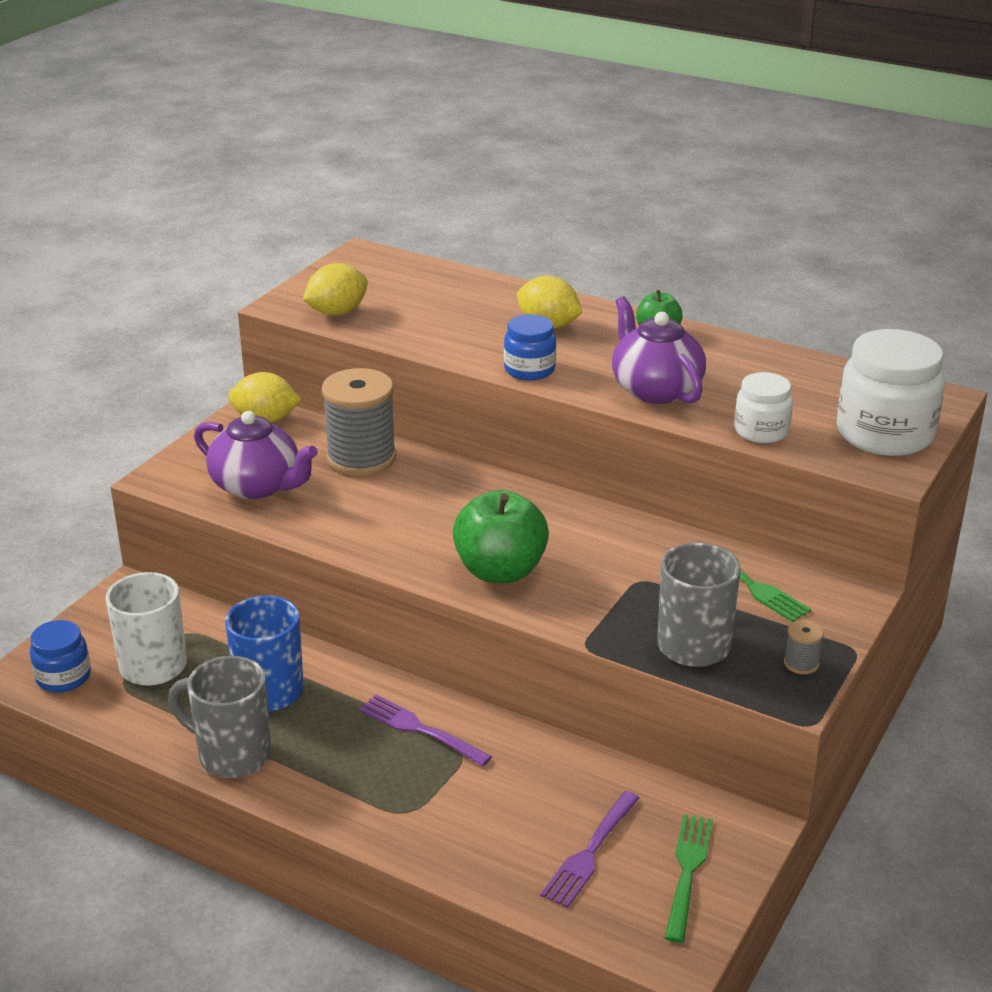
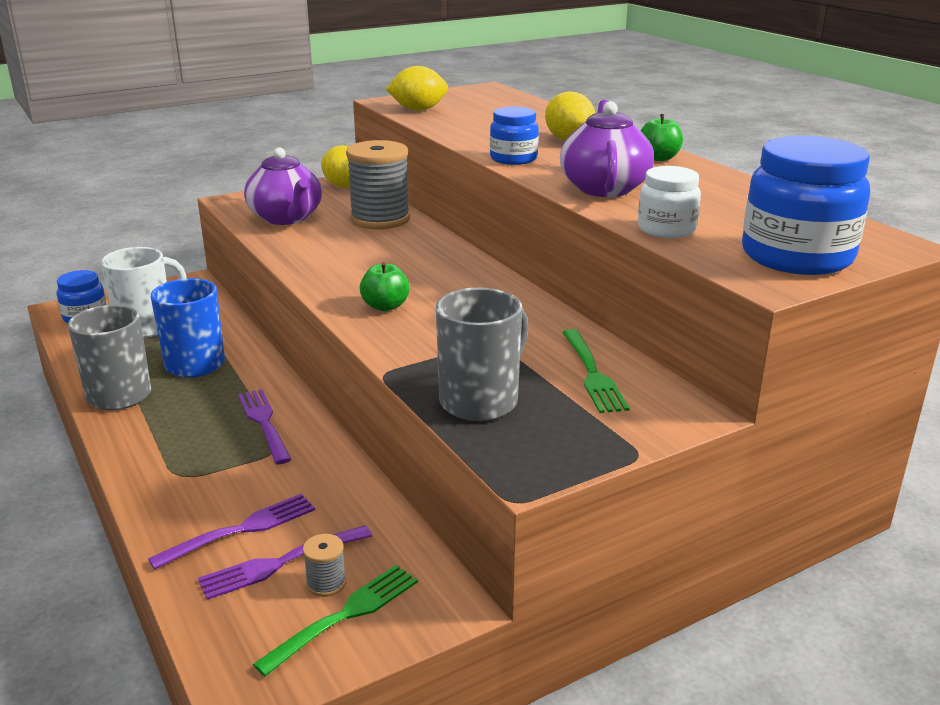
camera: 30 degrees right, 5 degrees down
green apple [453,490,549,583] -> green apple [360,262,410,311], size x0.55
grey spool [784,620,824,674] -> grey spool moved to [303,534,346,597]
white jar [837,329,945,456] -> blue jar [742,135,870,275]
none -> purple fork [148,494,315,570]

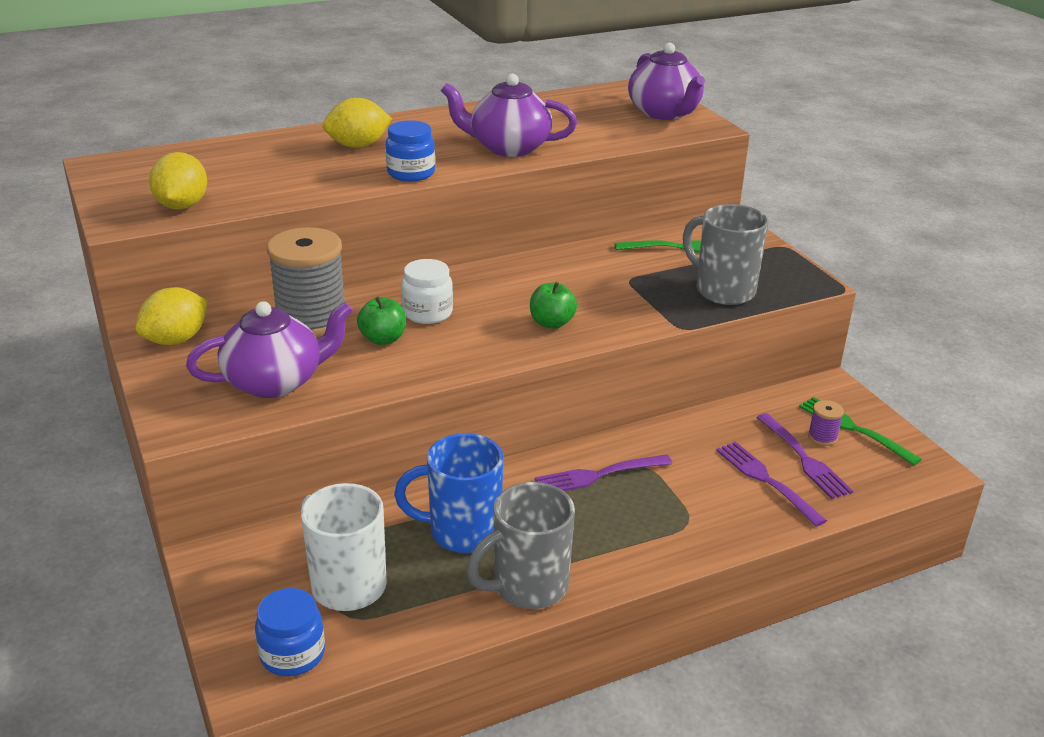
camera: 85 degrees left, 5 degrees up
grey spool [303,534,346,597] -> purple spool [808,400,844,446]
white jar [638,166,701,238] -> white jar moved to [401,259,453,324]
green apple [640,114,683,161] -> green apple moved to [357,297,406,345]
blue jar [742,135,870,275] -> purple teapot [628,42,705,120]

